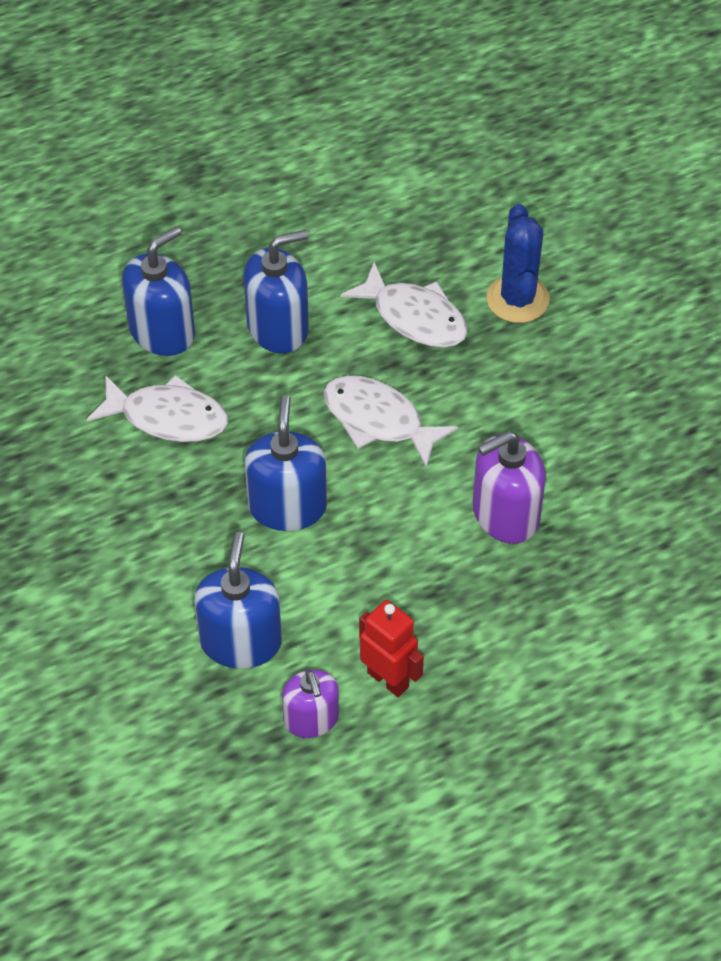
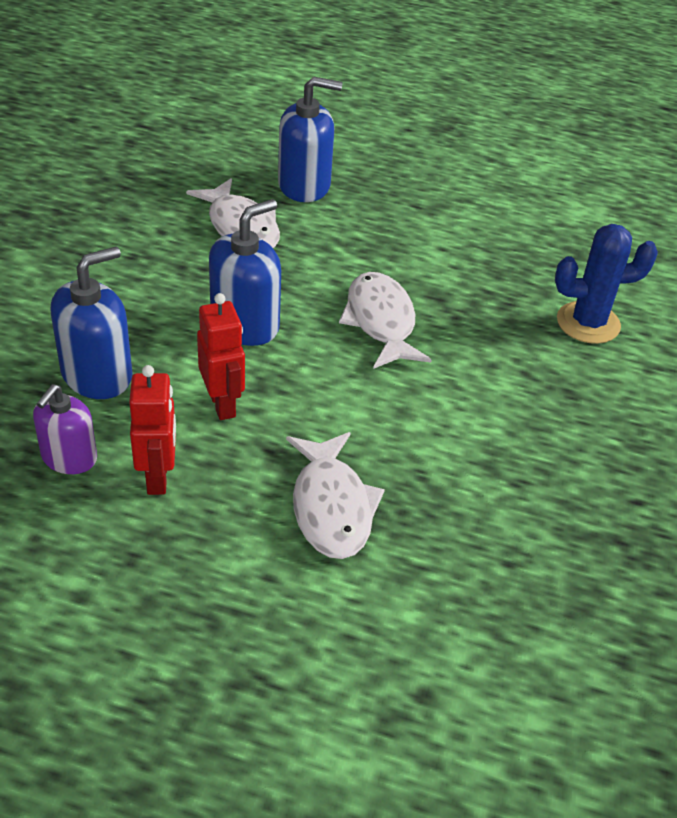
camera: 40 degrees right, 10 degrees down
blue soap dispenser [243,230,309,353] -> none
white fish [340,262,468,348] -> white fish moved to [286,432,385,559]
purple soap dispenser [473,431,546,544] -> none
blue cactus [487,204,549,323] -> blue cactus turned 45 degrees clockwise [555,224,658,344]
none -> red robot [197,293,245,420]

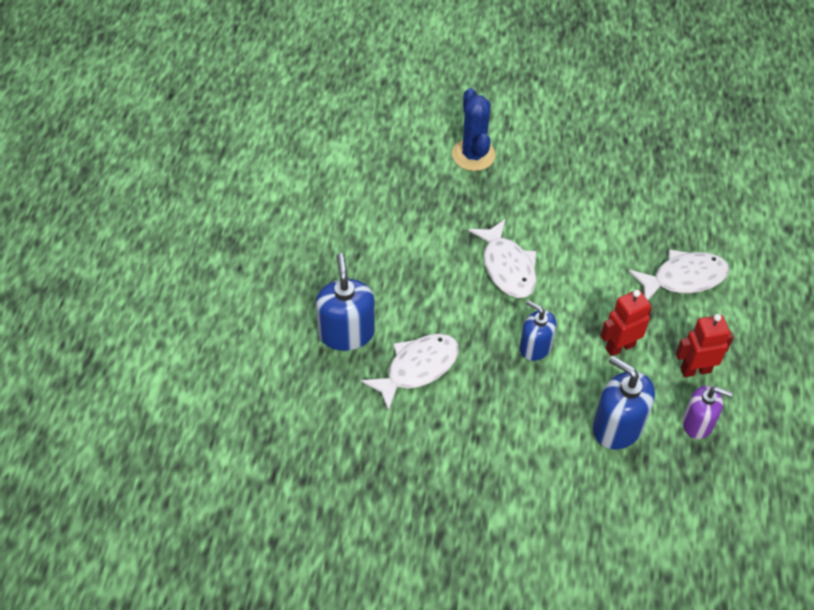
camera: 95 degrees left, 10 degrees up
blue soap dispenser [209,199,281,346] -> blue soap dispenser [520,300,556,361], size x0.66
white fish [339,272,431,369] -> white fish turned 90 degrees counterclockwise [468,219,536,298]

